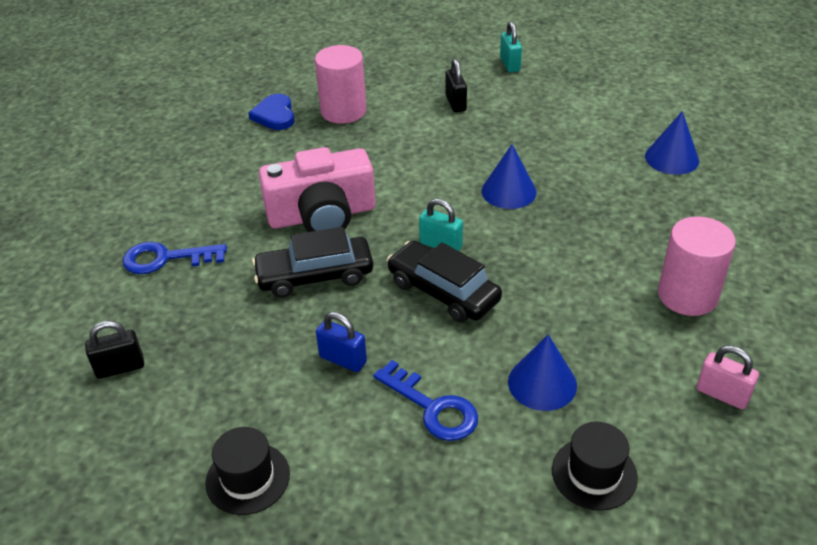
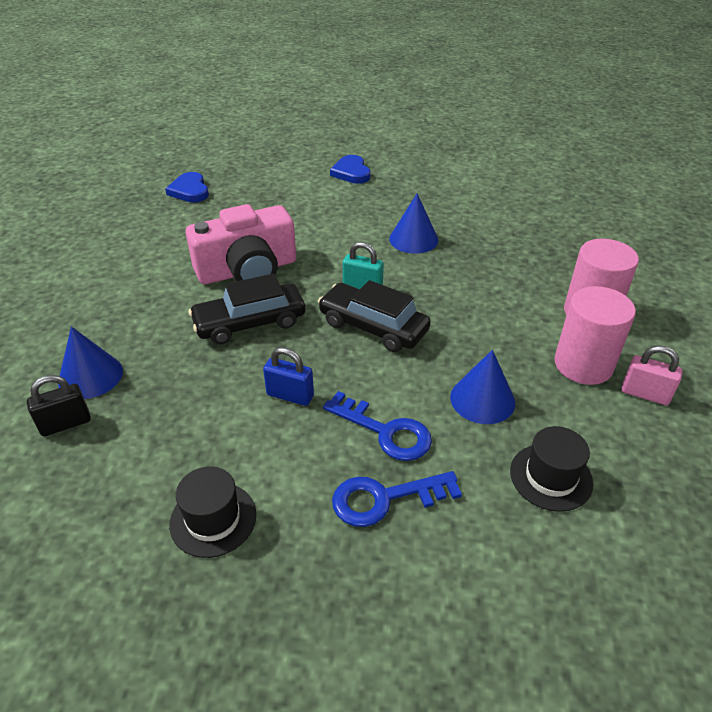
camera: 10 degrees left, 0 degrees up
blue key [123,242,227,274] -> blue key moved to [332,471,462,527]
pink cylinder [315,45,366,124] -> pink cylinder moved to [554,286,636,385]
black padlock [446,59,467,112] -> blue heart [330,155,371,184]
turquoise padlock [500,21,522,73] -> none
blue cone [645,111,699,175] -> blue cone moved to [58,327,123,399]

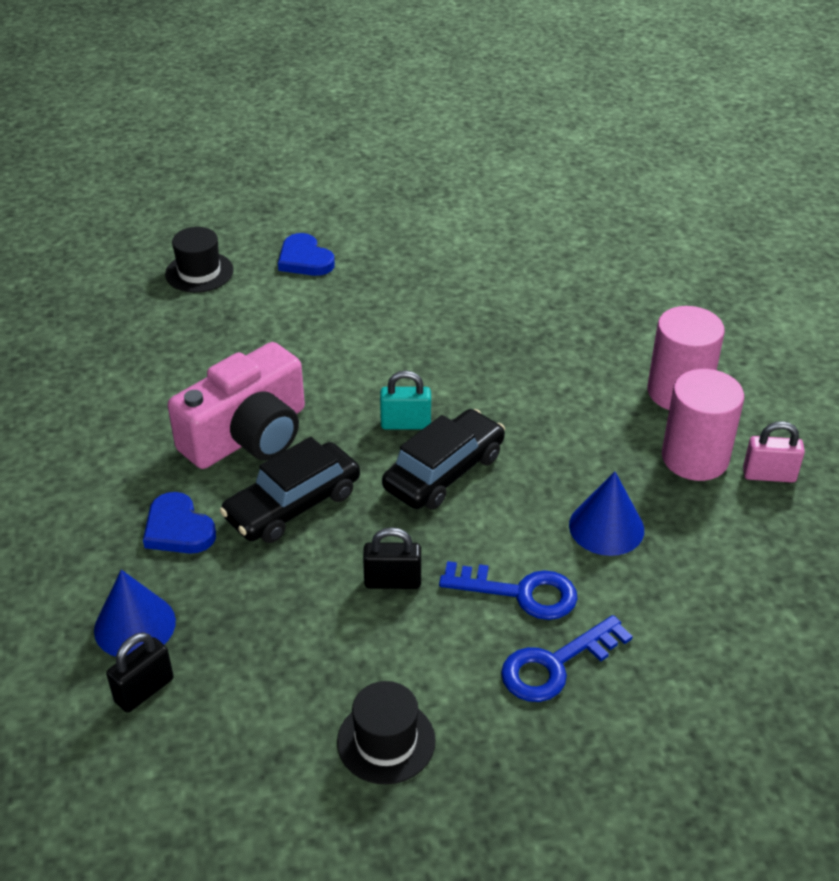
camera: 20 degrees left, 0 degrees up
blue heart [165,172,209,202] -> blue heart moved to [143,492,216,554]
blue padlock [263,347,314,406] -> black padlock [363,527,421,589]
black car [318,280,431,352] -> black car turned 120 degrees clockwise [382,409,505,509]
blue cone [389,193,438,254] -> none
black hat [510,426,593,512] -> black hat moved to [165,227,234,293]

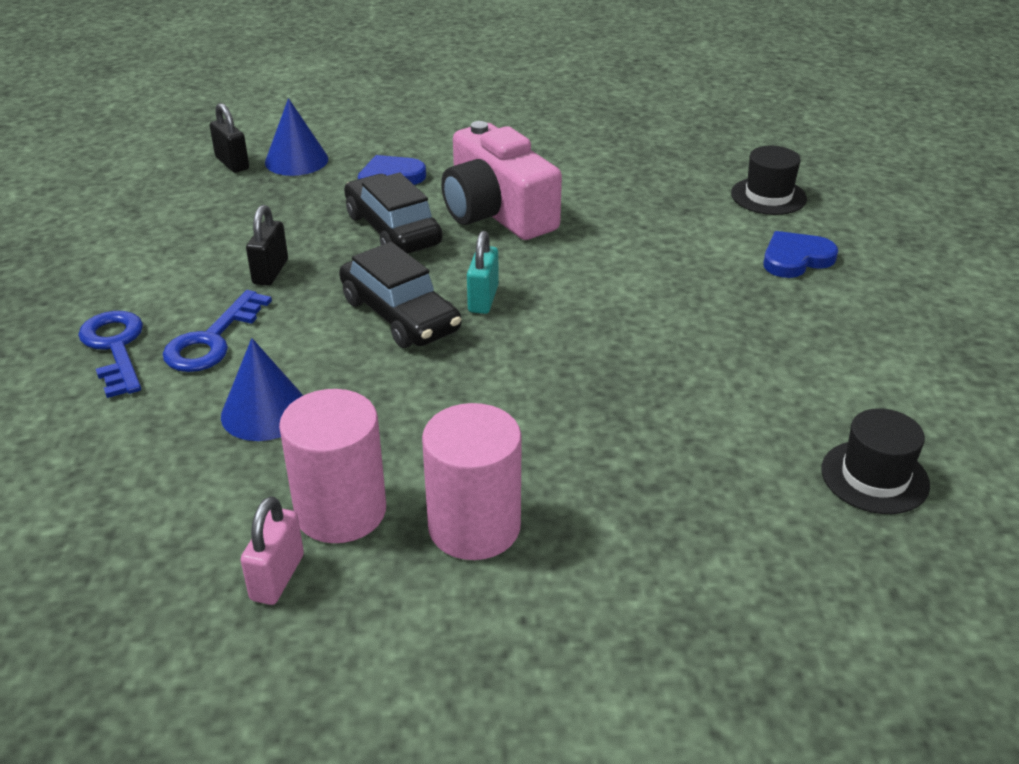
camera: 100 degrees right, 5 degrees down
black hat [337,681,436,784] -> black hat moved to [821,408,930,514]

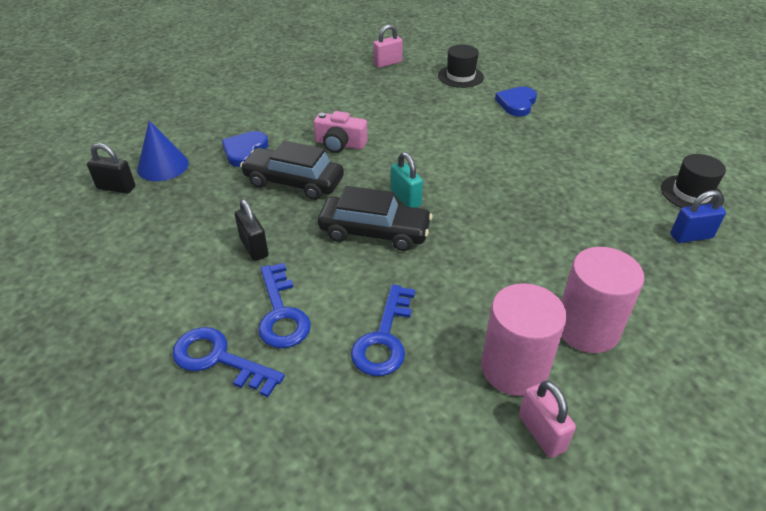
camera: 40 degrees left, 5 degrees up
blue cone [221,338,304,441] -> blue key [351,284,415,376]
pink camera [441,121,562,240] -> pink camera [314,111,367,153], size x0.56
none -> pink padlock [373,25,403,68]
none -> blue padlock [670,190,726,243]

